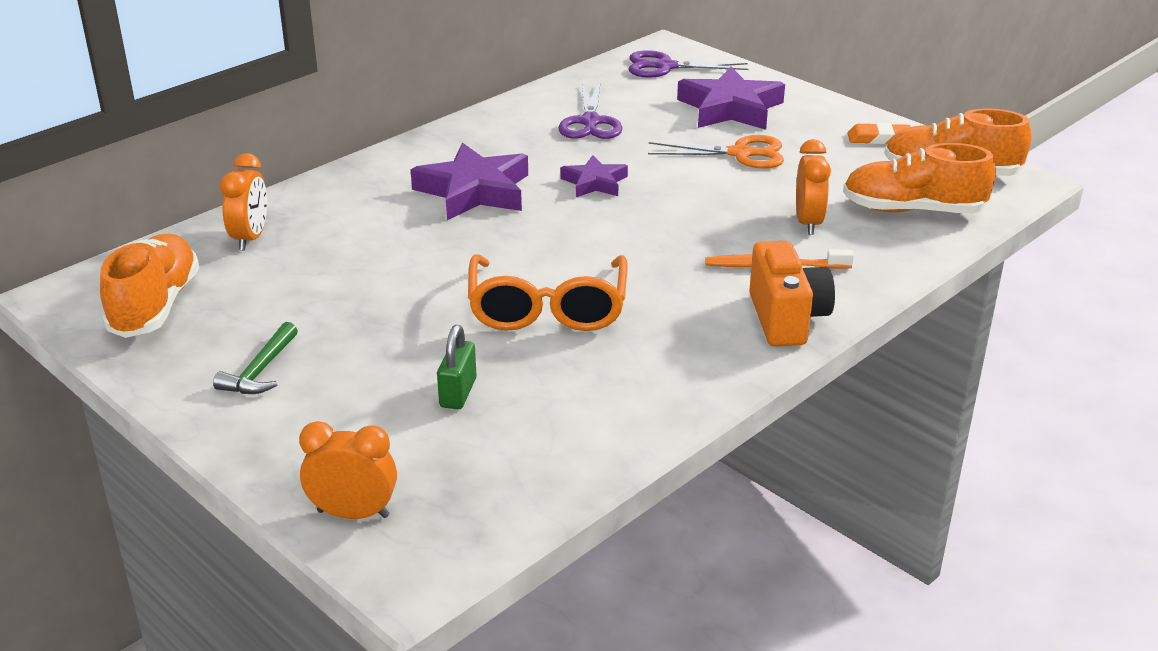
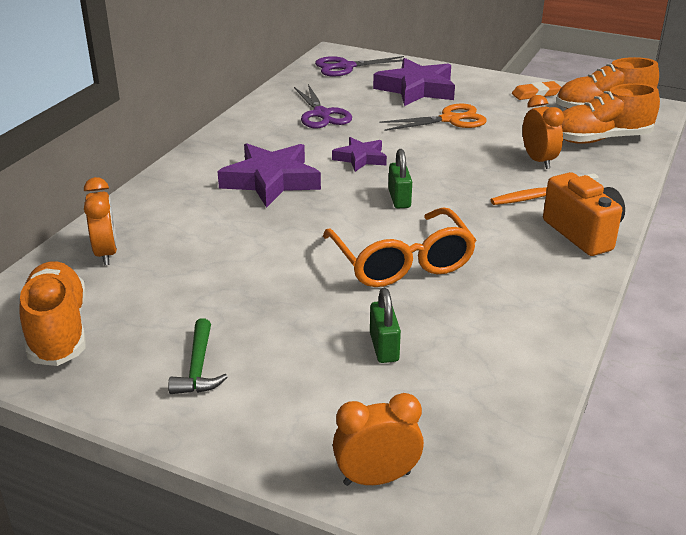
camera: 20 degrees left, 0 degrees up
none -> green padlock [388,149,412,208]

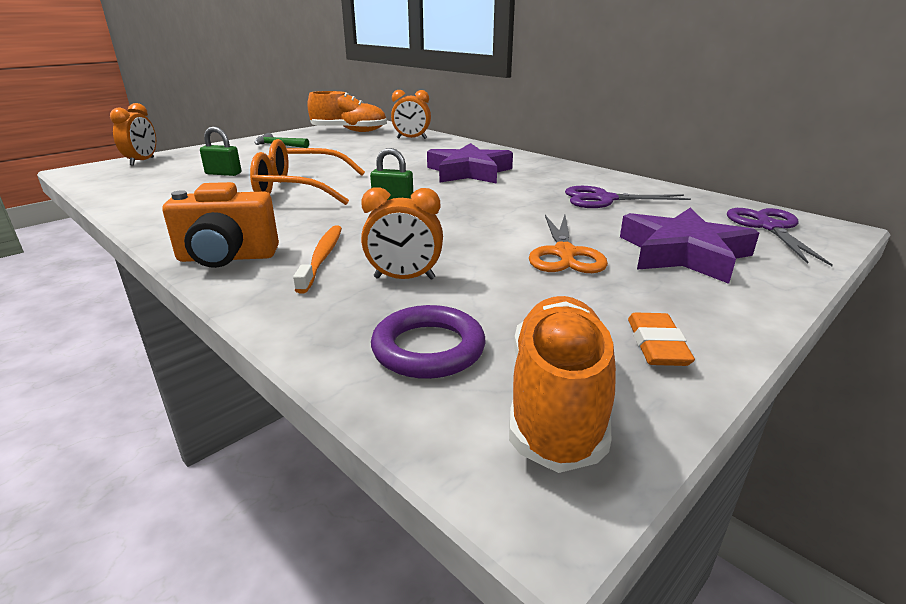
camera: 110 degrees right, 5 degrees down
purple star [332,137,387,172] -> none
orange shoe [561,83,660,144] -> purple ring [371,305,485,379]

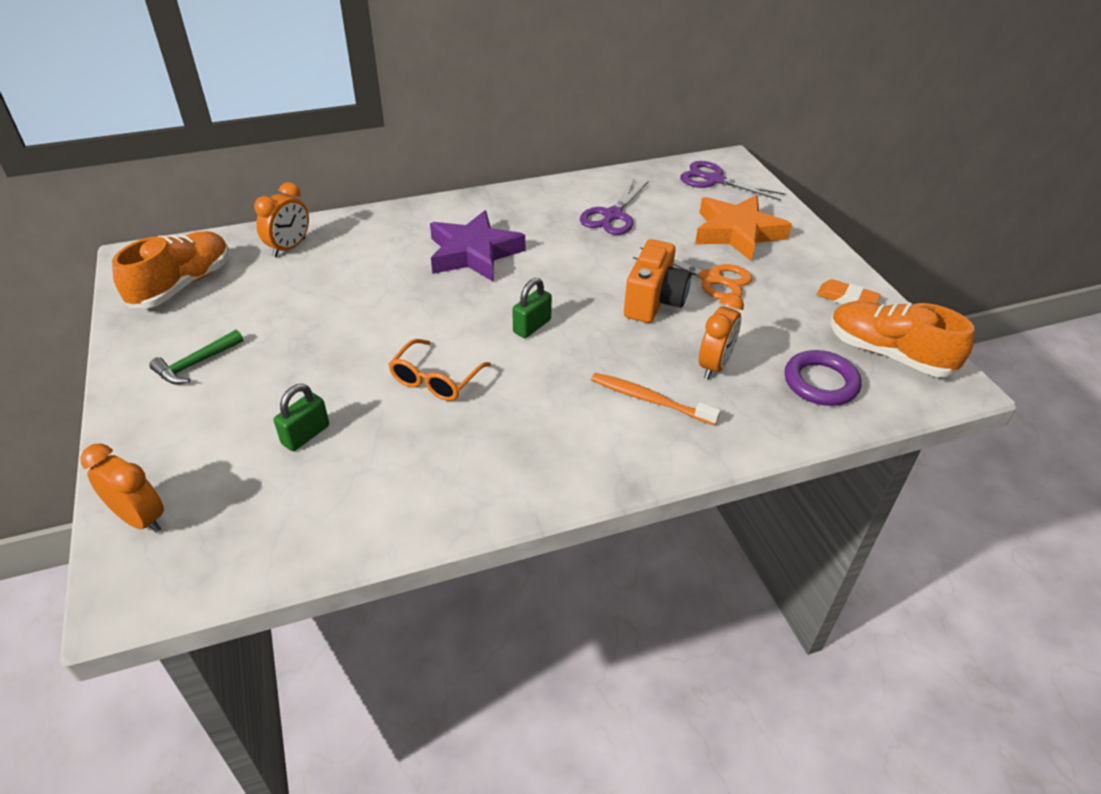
camera: 65 degrees left, 15 degrees up
orange camera [162,182,279,268] -> orange camera moved to [624,239,691,323]
orange glasses [250,139,365,205] -> orange glasses [388,339,491,401], size x0.63
purple star [620,208,759,284] -> orange star [695,195,792,262]

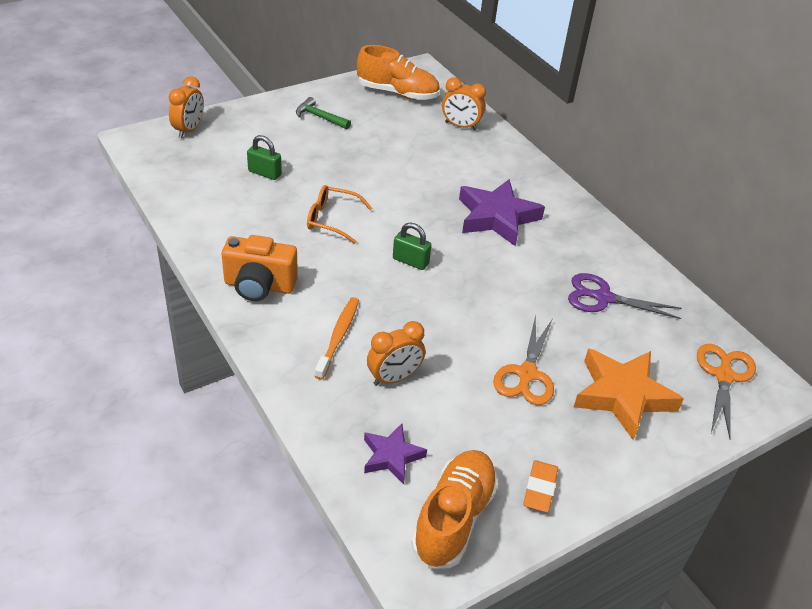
camera: 75 degrees right, 0 degrees up
orange camera [624,239,691,323] -> orange camera moved to [222,235,298,301]
purple scissors [680,161,786,201] -> orange scissors [697,344,756,440]
orange clock [699,293,744,379] -> orange clock turned 45 degrees counterclockwise [367,321,425,386]
purple ring [785,350,862,406] -> purple star [364,424,427,484]

